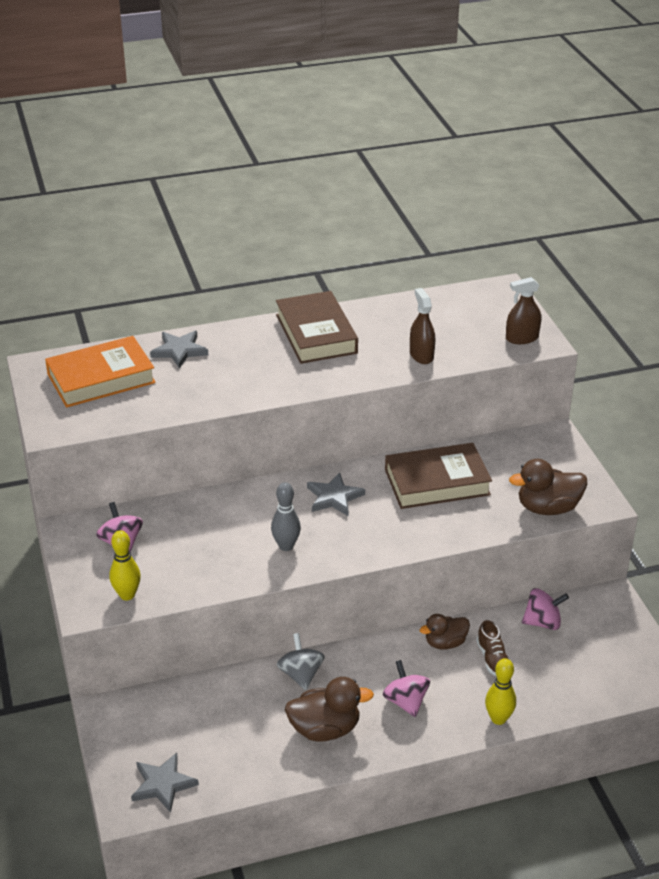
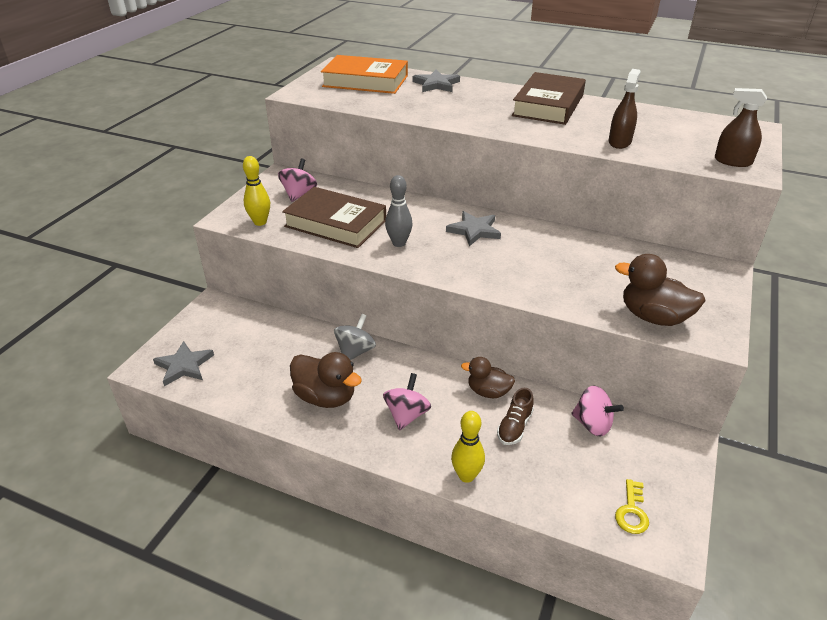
camera: 40 degrees right, 0 degrees up
brown book [385,443,492,509] -> brown book moved to [282,187,386,248]
none -> yellow key [615,479,649,534]

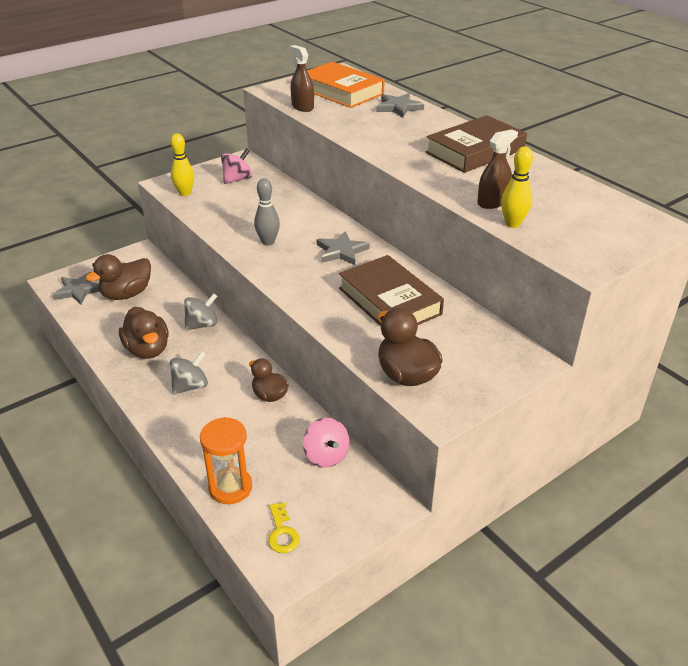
camera: 30 degrees right, 0 degrees up
brown book [282,187,386,248] -> brown book moved to [339,255,444,325]
pink spinning top [383,373,431,430] -> grey spinning top [170,351,208,395]
yellow bowling pin [451,411,485,483] -> yellow bowling pin moved to [501,146,533,228]
brown shoe [497,388,534,445] -> none
yellow key [615,479,649,534] -> yellow key turned 60 degrees counterclockwise [268,502,300,553]
brown spray bottle [715,88,767,167] -> brown spray bottle moved to [290,45,314,112]
none -> brown duck [86,254,151,300]
none -> orange hourglass [200,417,252,504]

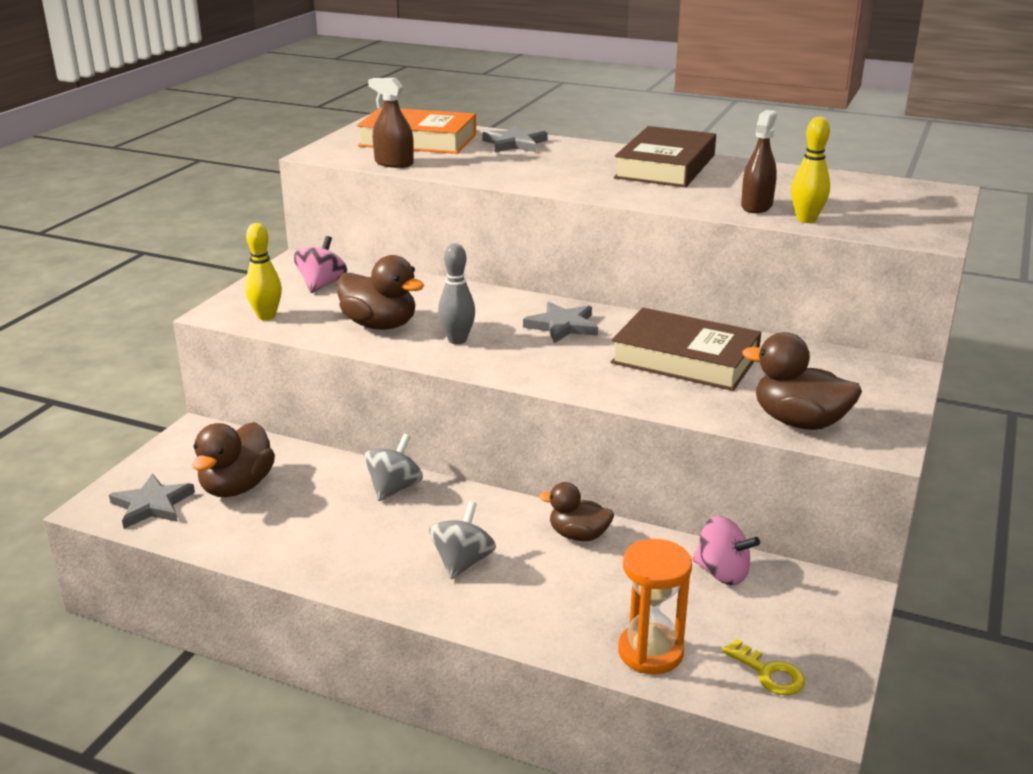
camera: 30 degrees left, 10 degrees down
brown duck [119,307,169,359] -> brown duck moved to [337,255,425,330]

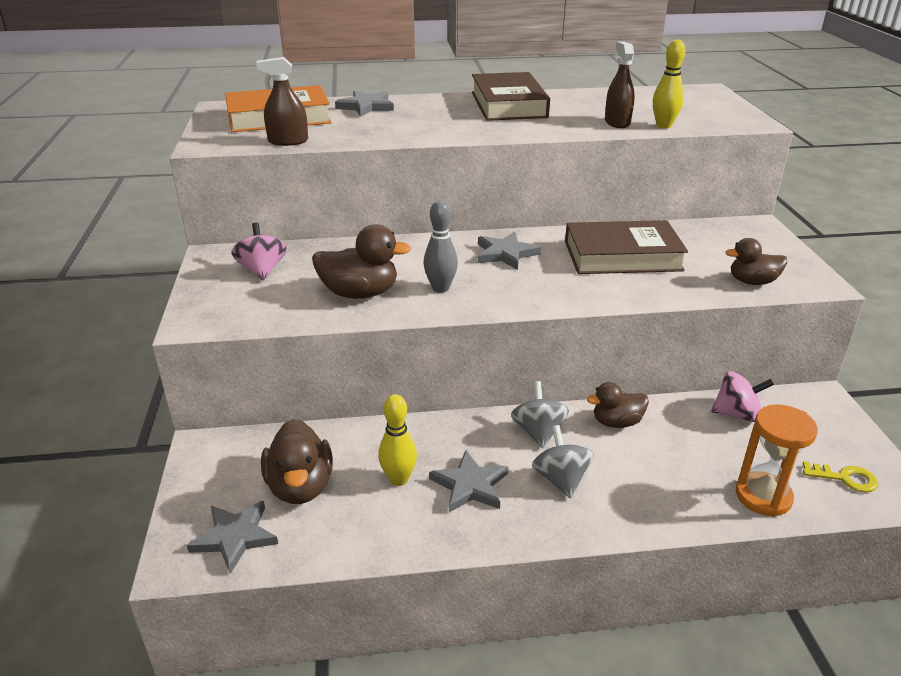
camera: 30 degrees left, 5 degrees up
yellow bowling pin [245,223,282,320] -> yellow bowling pin moved to [378,394,417,486]
grey spinning top [364,434,423,501] -> grey spinning top moved to [511,381,569,448]
brown duck [742,332,862,430] -> brown duck [725,238,787,285], size x0.66
none -> grey star [429,450,508,512]

